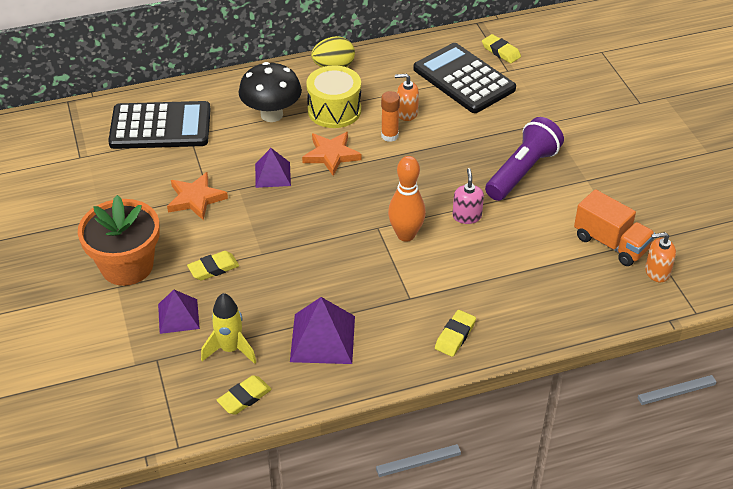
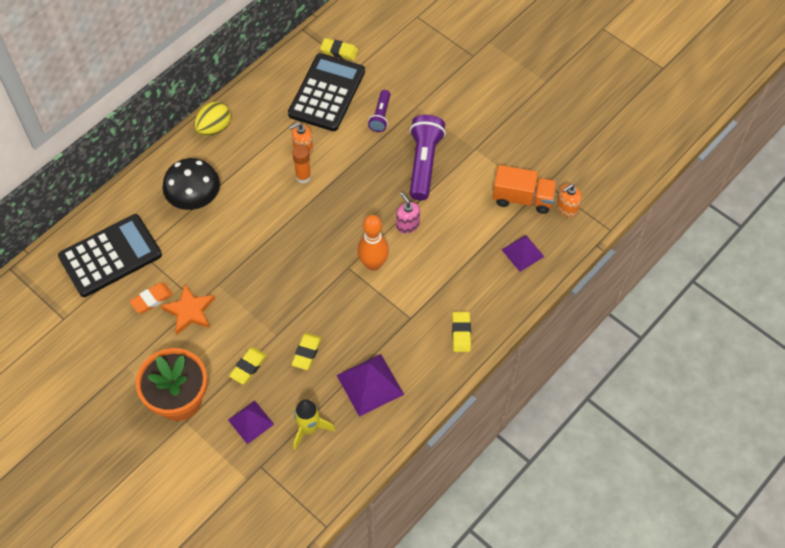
camera: 30 degrees left, 15 degrees up
yellow eraser [216,375,272,415] -> yellow eraser moved to [292,333,322,370]
purple pyramid [255,148,291,188] -> purple pyramid moved to [501,235,544,272]
orange star [302,132,361,176] -> none
yellow drum [306,65,361,128] -> none
black calculator [413,43,516,113] -> black calculator turned 90 degrees clockwise [288,53,365,131]
none -> orange eraser [130,283,173,313]
none -> purple flashlight [368,90,390,132]

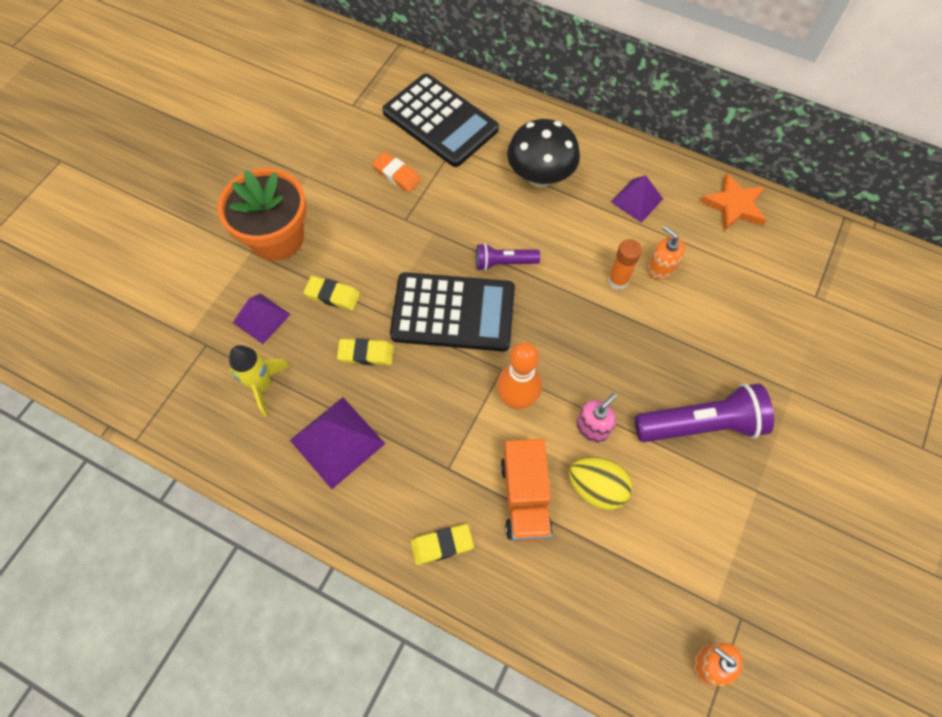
camera: 75 degrees right, 5 degrees up
orange star [161,284,215,335] -> orange star moved to [700,173,766,231]
yellow egg [194,102,231,136] -> yellow egg moved to [569,457,632,510]
black calculator [288,53,365,131] -> black calculator moved to [390,272,515,352]
yellow eraser [320,38,358,61] -> none
purple flashlight [368,90,390,132] -> purple flashlight moved to [476,243,540,271]
orange truck [493,165,557,214] -> orange truck moved to [501,439,553,542]
purple pyramid [501,235,544,272] -> purple pyramid moved to [611,175,663,223]

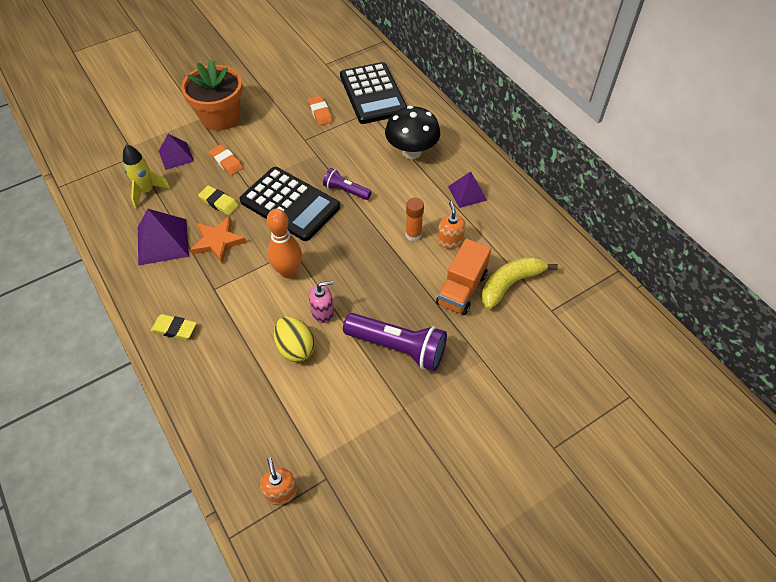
camera: 30 degrees right, 10 degrees down
yellow eraser [303,276,360,310] -> orange eraser [209,144,243,175]
orange truck [501,439,553,542] -> orange truck moved to [436,239,491,315]
orange star [700,173,766,231] -> orange star moved to [190,216,246,263]
none -> yellow banana [482,256,558,309]

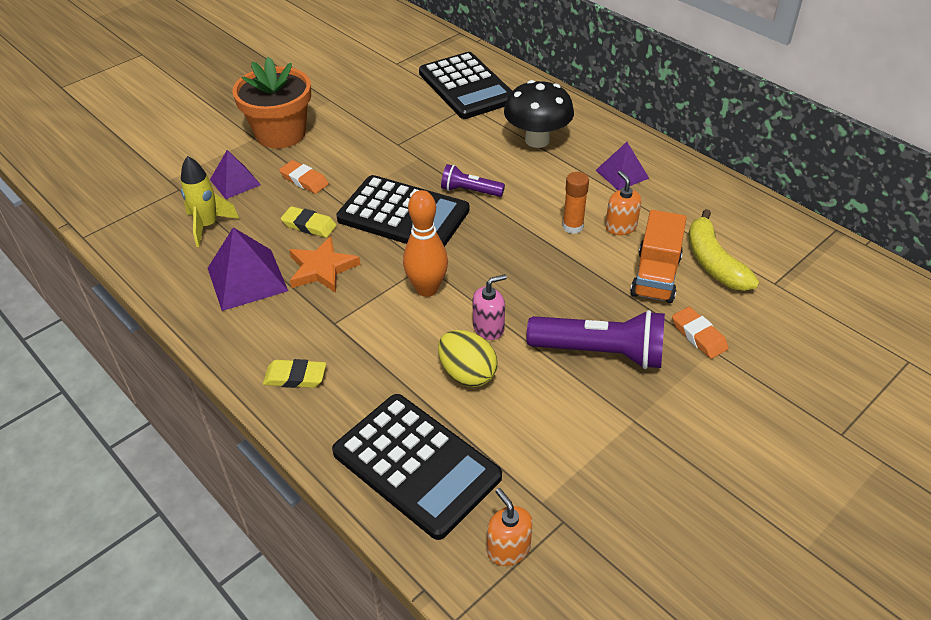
camera: 10 degrees left, 10 degrees down
orange eraser [308,95,333,126] -> orange eraser moved to [672,307,728,359]
yellow banana [482,256,558,309] -> yellow banana turned 60 degrees counterclockwise [689,209,759,291]
none -> black calculator [332,394,502,540]

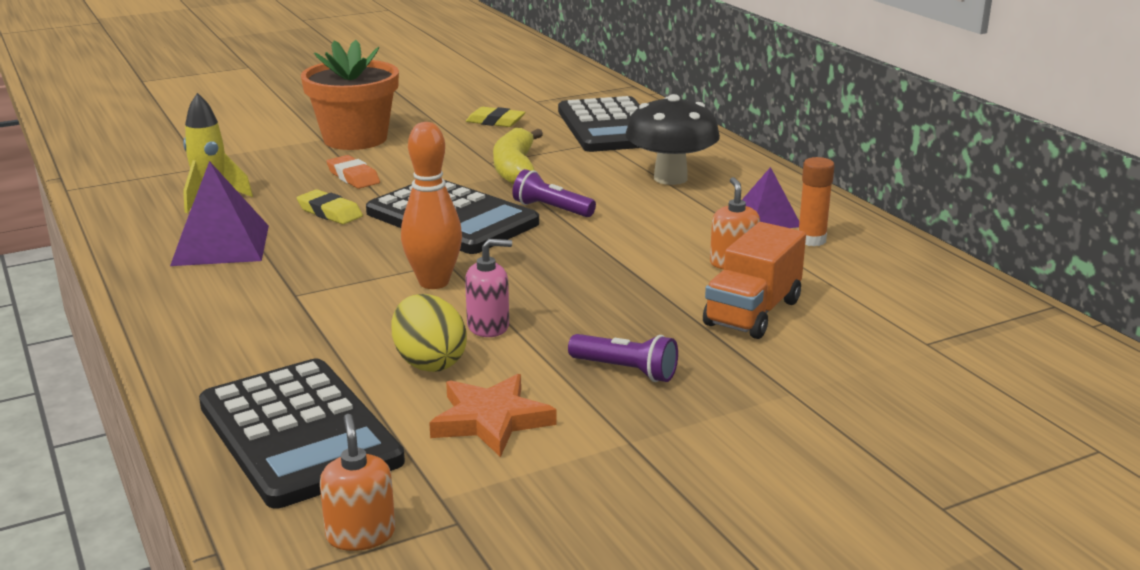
camera: 15 degrees right, 20 degrees down
purple pyramid [210,150,261,199] -> none
yellow eraser [263,359,326,388] -> yellow eraser moved to [466,107,525,127]
orange star [289,236,360,293] -> orange star moved to [429,374,557,457]
purple flashlight [527,310,665,369] -> purple flashlight [568,334,678,382], size x0.56
orange glue stick [562,172,589,234] -> orange glue stick moved to [798,157,835,246]
orange eraser [672,307,728,359] -> none
yellow banana [689,209,759,291] -> yellow banana moved to [493,128,543,184]

